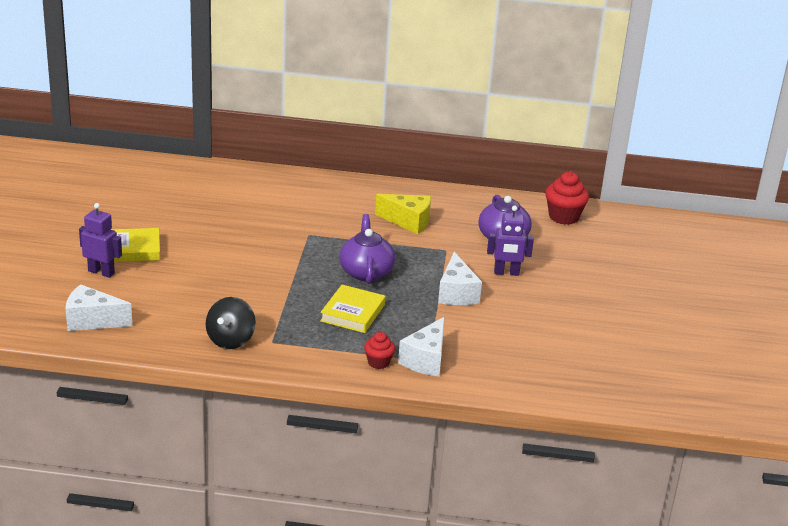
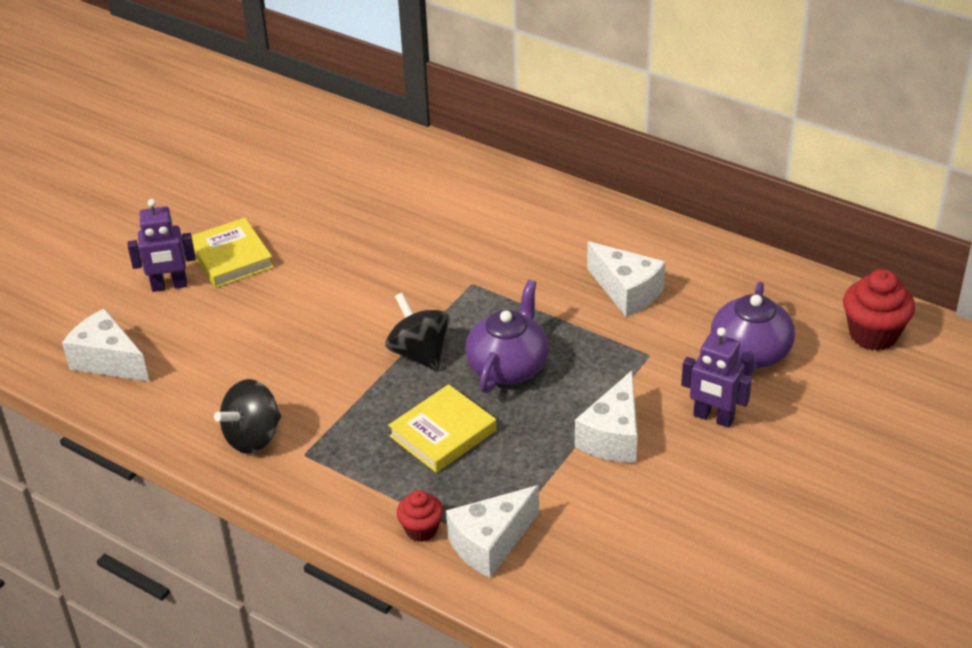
camera: 30 degrees right, 10 degrees up
purple robot [79,203,122,278] -> purple robot turned 120 degrees clockwise [127,199,196,292]
yellow book [110,228,160,262] -> yellow book turned 45 degrees clockwise [192,218,274,288]
yellow cheese [375,194,431,234] -> white cheese [587,242,666,317]
none -> black spinning top [385,293,449,371]

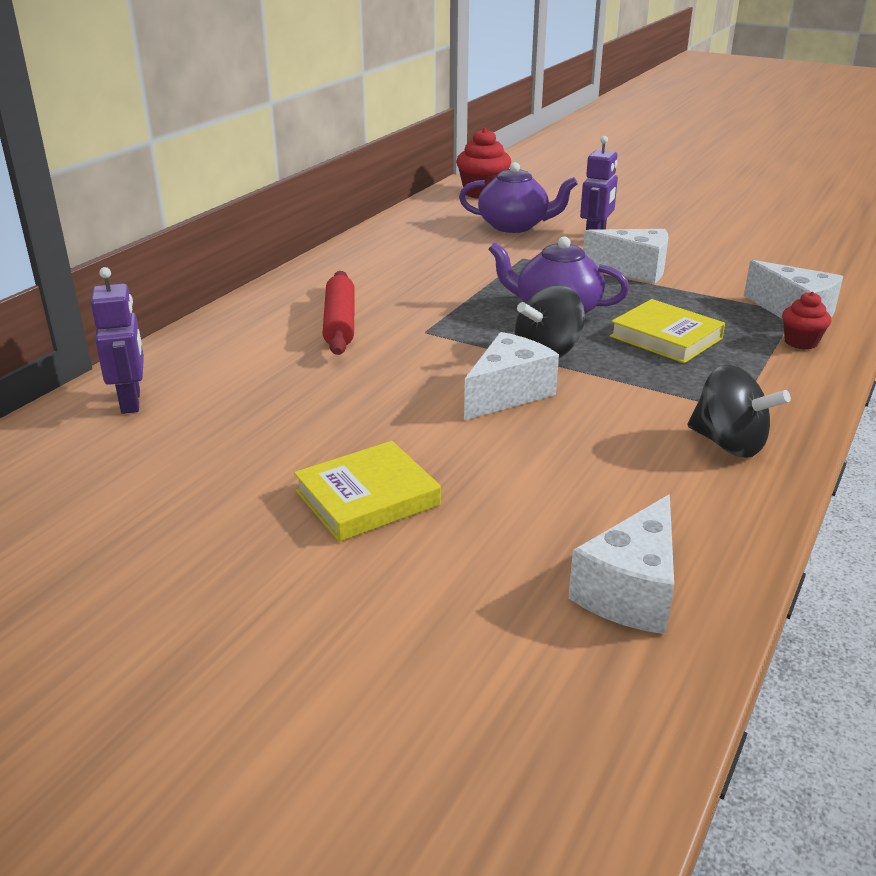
camera: 95 degrees left, 10 degrees down
purple robot [127,199,196,292] -> purple robot moved to [91,267,144,414]
white cheese [587,242,666,317] -> white cheese moved to [464,332,559,420]
none -> red rolling pin [322,271,355,355]

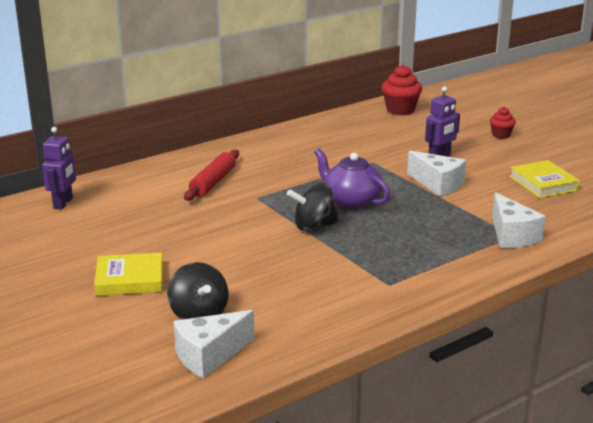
camera: 25 degrees right, 5 degrees down
purple teapot [459,162,578,233] -> none
white cheese [464,332,559,420] -> none
yellow book [610,299,725,363] -> yellow book moved to [509,160,580,198]
black spinning top [687,365,791,458] -> black spinning top moved to [167,262,229,320]
red cupcake [782,292,831,350] -> red cupcake moved to [490,107,516,139]

